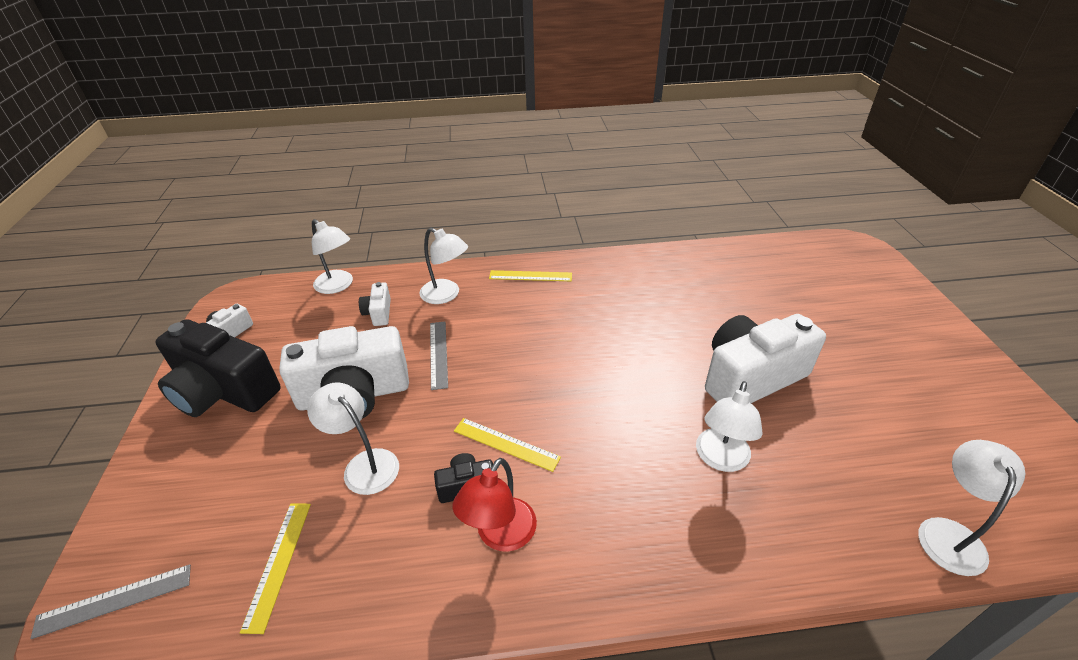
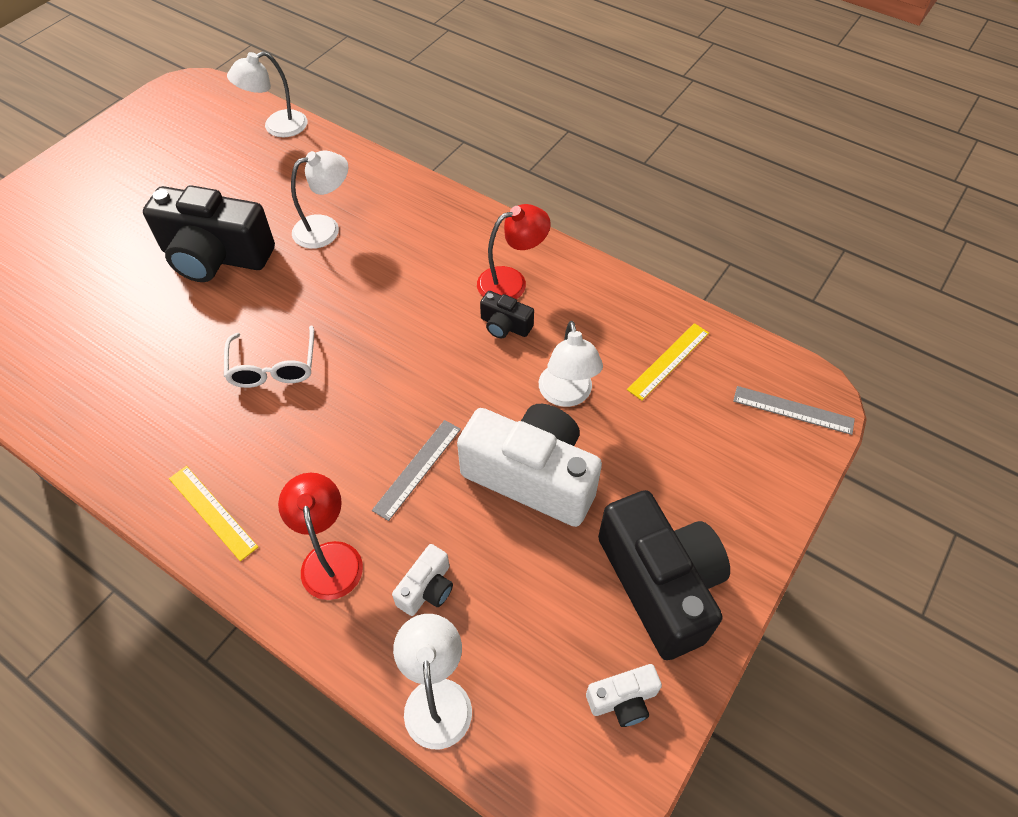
camera: 140 degrees left, 15 degrees up
white lamp [419,228,468,304] -> red lamp [278,473,363,600]
yellow ruler [454,418,561,472] -> none
white camera [705,314,826,403] -> black camera [143,185,275,282]
none -> white glasses [224,326,314,388]

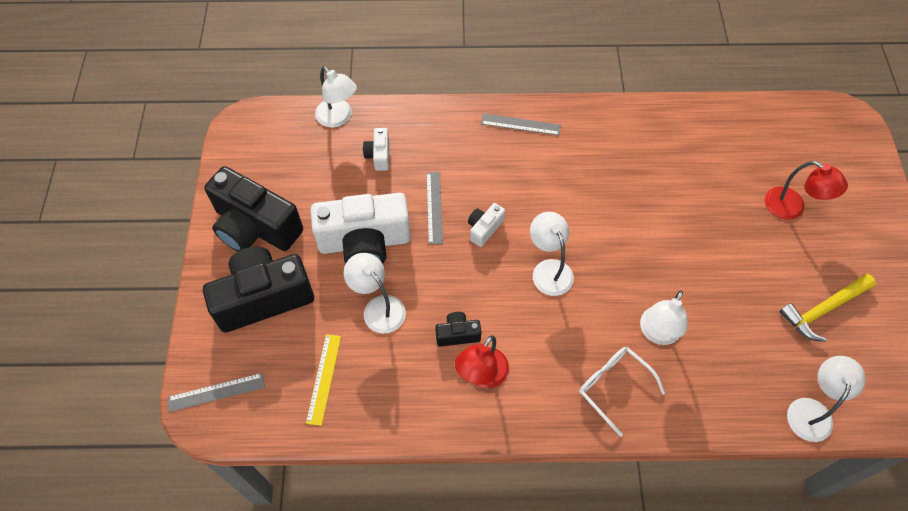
camera: 145 degrees right, 5 degrees up
black camera [143,185,275,282] -> black camera moved to [203,247,314,332]
yellow ruler [169,466,258,561] -> grey ruler [481,114,561,135]
white glasses [224,326,314,388] -> white glasses moved to [579,347,665,437]
red lamp [278,473,363,600] -> red lamp moved to [765,161,848,220]
white camera [586,664,662,727] -> white camera moved to [468,203,505,247]
none -> white lamp [530,212,574,296]
none -> yellow hammer [779,274,876,342]

